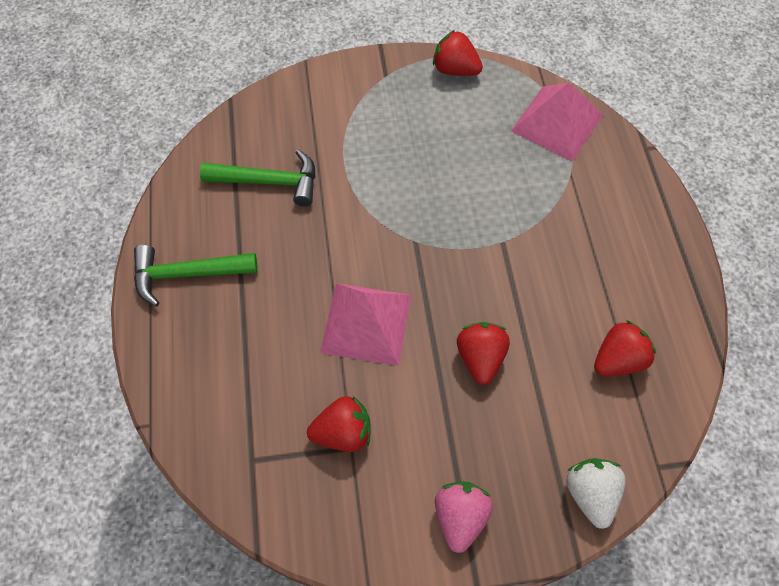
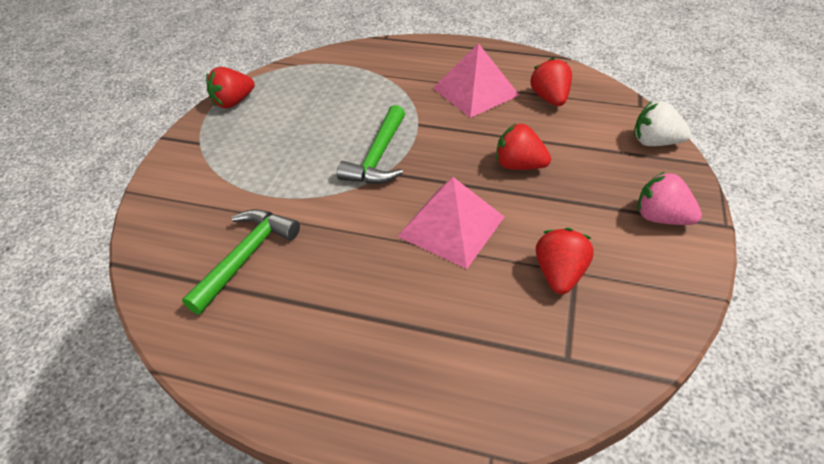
camera: 65 degrees left, 15 degrees down
green hammer [134,245,258,307] -> green hammer moved to [337,105,405,184]
pink pyramid [511,82,603,161] -> pink pyramid moved to [433,43,519,118]

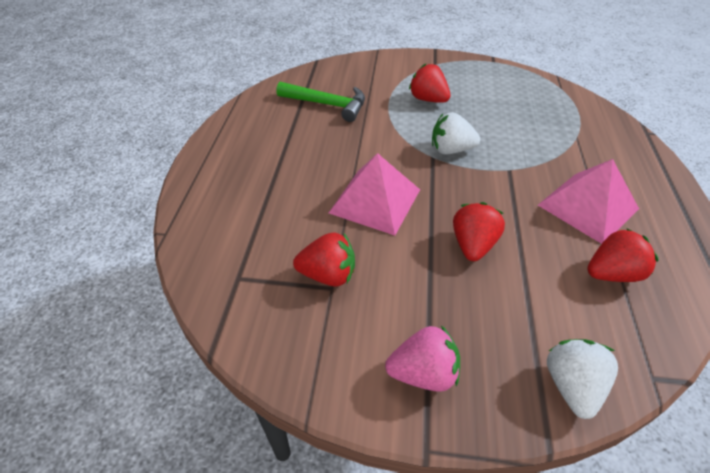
camera: 80 degrees right, 0 degrees up
red strawberry [206,67,255,108] -> red strawberry moved to [409,64,451,103]
green hammer [337,105,405,184] -> white strawberry [432,112,480,154]
pink strawberry [638,172,702,225] -> pink strawberry turned 60 degrees clockwise [385,325,460,392]

